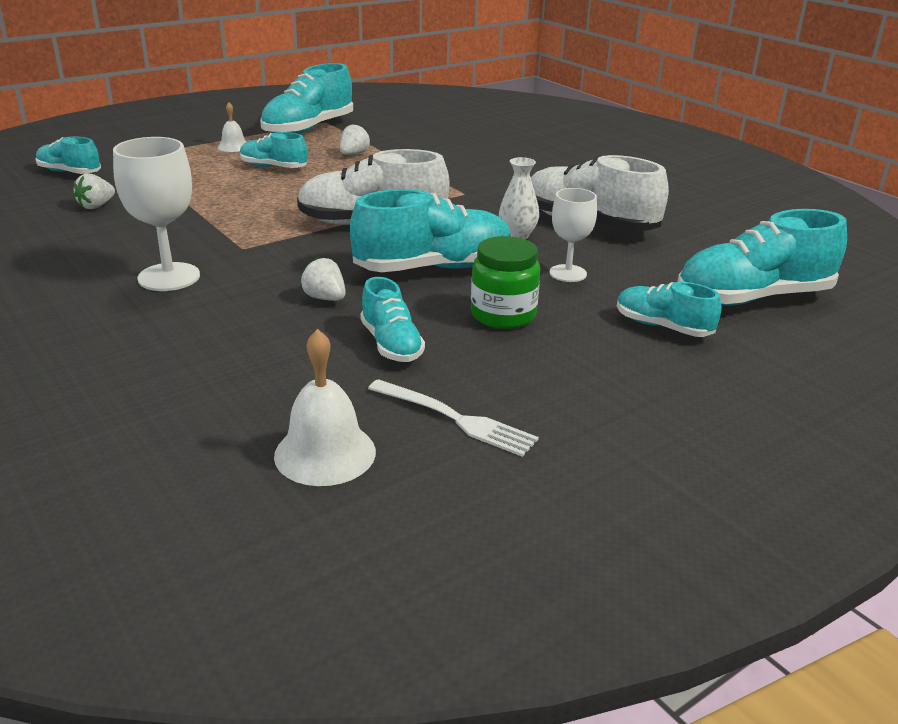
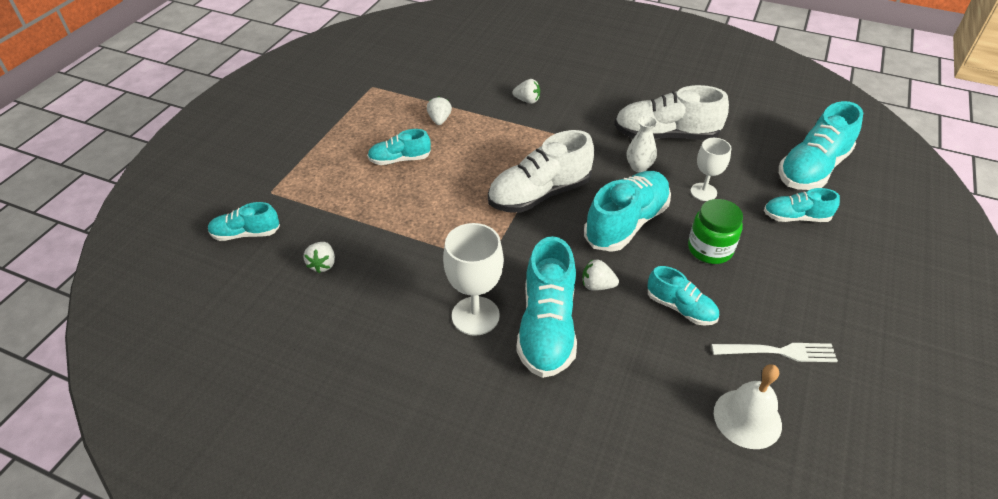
camera: 30 degrees left, 15 degrees up
white bell [218,102,246,152] -> none
turquoise shoe [260,63,353,134] -> turquoise shoe moved to [516,236,577,378]
none -> white strawberry [512,79,540,104]

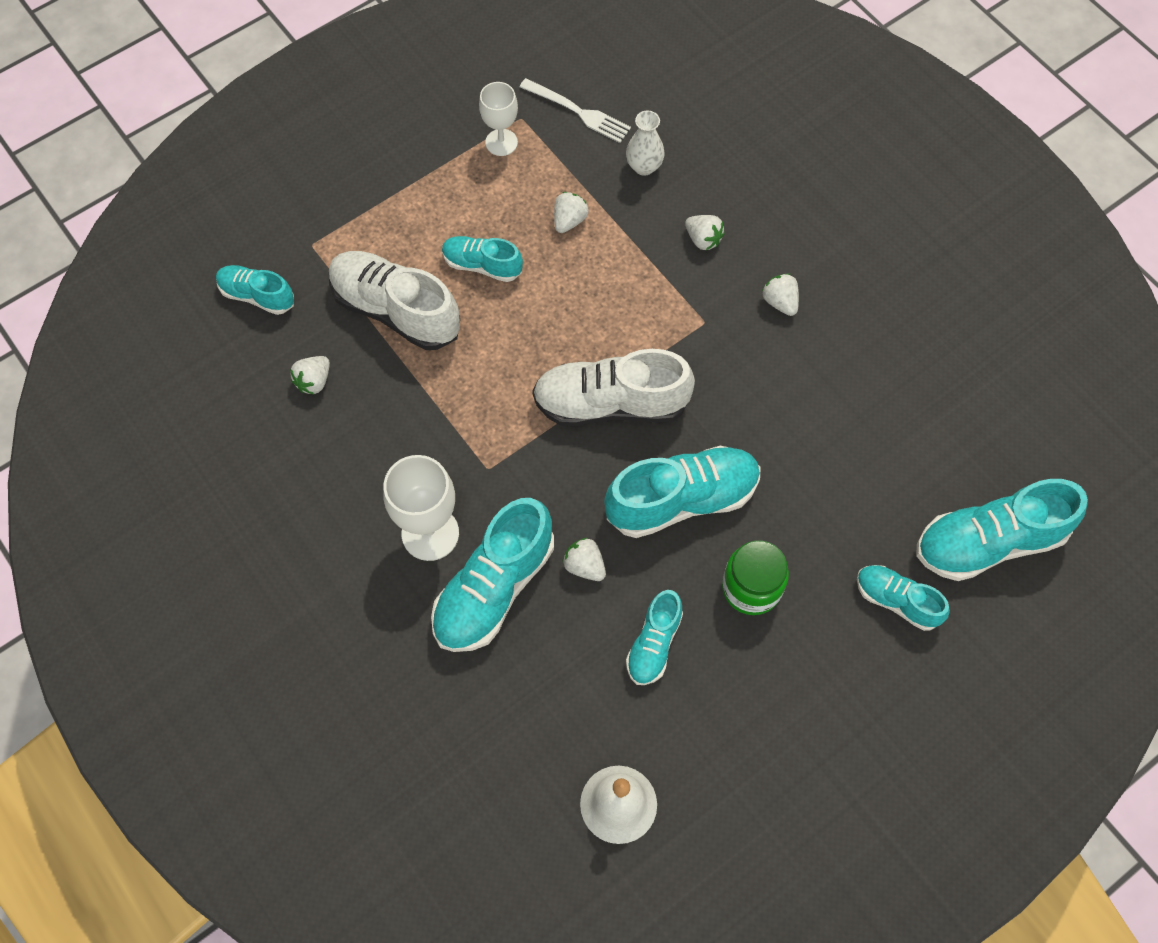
camera: 30 degrees right, 20 degrees up
white shoe [614,85,729,140] -> white shoe moved to [329,251,460,350]
white vase [627,116,658,172] -> white vase moved to [626,111,665,176]
turquoise shoe [647,266,719,326] -> turquoise shoe turned 45 degrees clockwise [626,590,683,685]
white goblet [691,138,731,201] -> white goblet moved to [479,82,518,156]
white fork [711,343,838,362] -> white fork moved to [520,78,631,143]
none -> white strawberry [762,273,799,316]

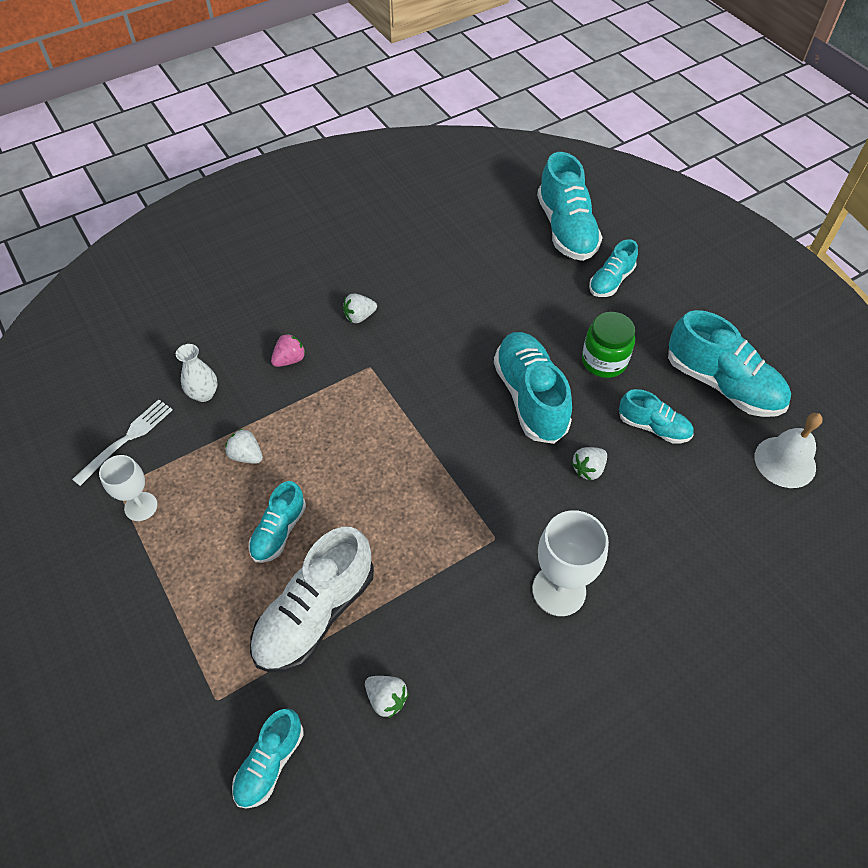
camera: 85 degrees left, 10 degrees down
turquoise shoe [431,498,554,652] -> turquoise shoe moved to [668,310,791,417]
white shoe [532,349,695,426] -> none
white strawberry [685,215,724,250] -> pink strawberry [271,333,306,367]

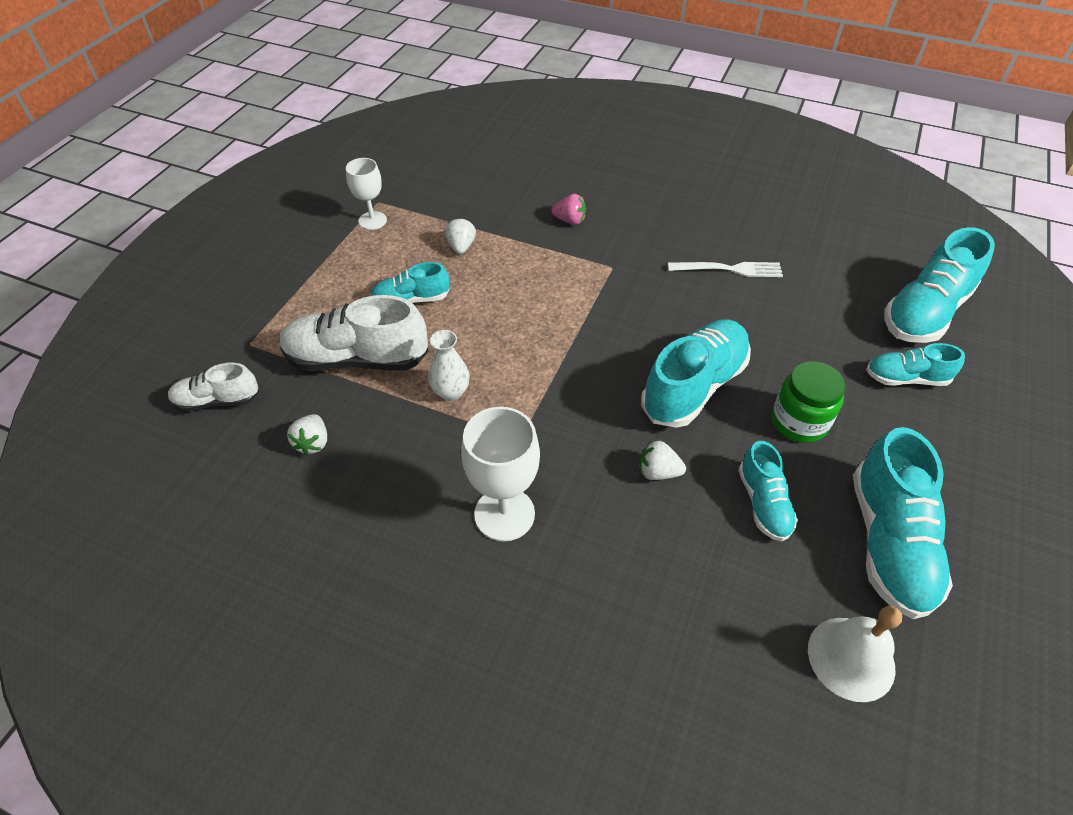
camera: 55 degrees right, 5 degrees down
white fork [72,400,173,486] -> white fork moved to [668,262,783,277]
white vase [176,344,218,402] -> white vase moved to [428,330,470,401]
turquoise shoe [232,708,304,809] -> white shoe [168,363,260,412]
white strawberry [343,293,377,323] -> none

